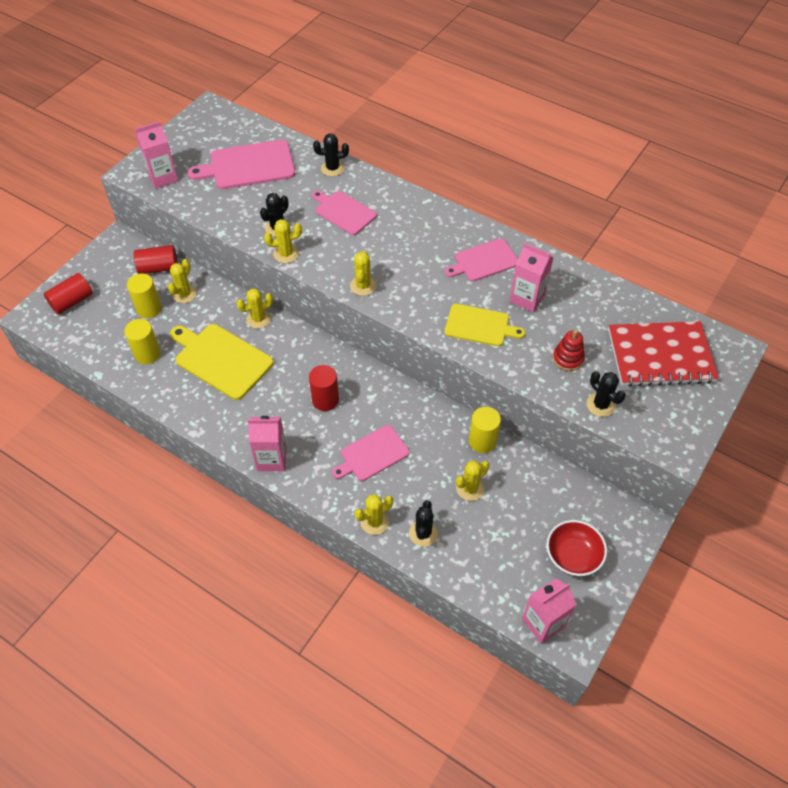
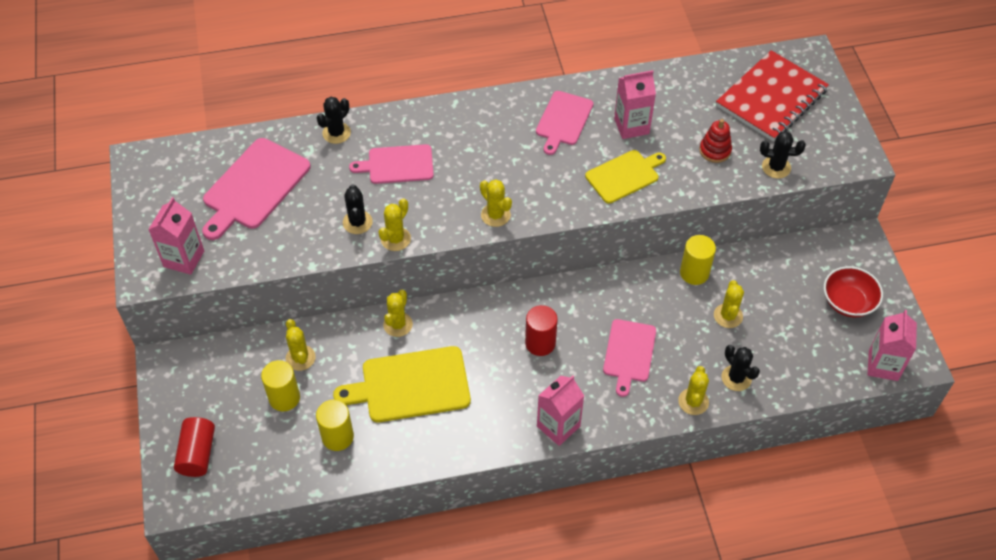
camera: 45 degrees left, 0 degrees up
red cylinder [134,245,177,274] -> none

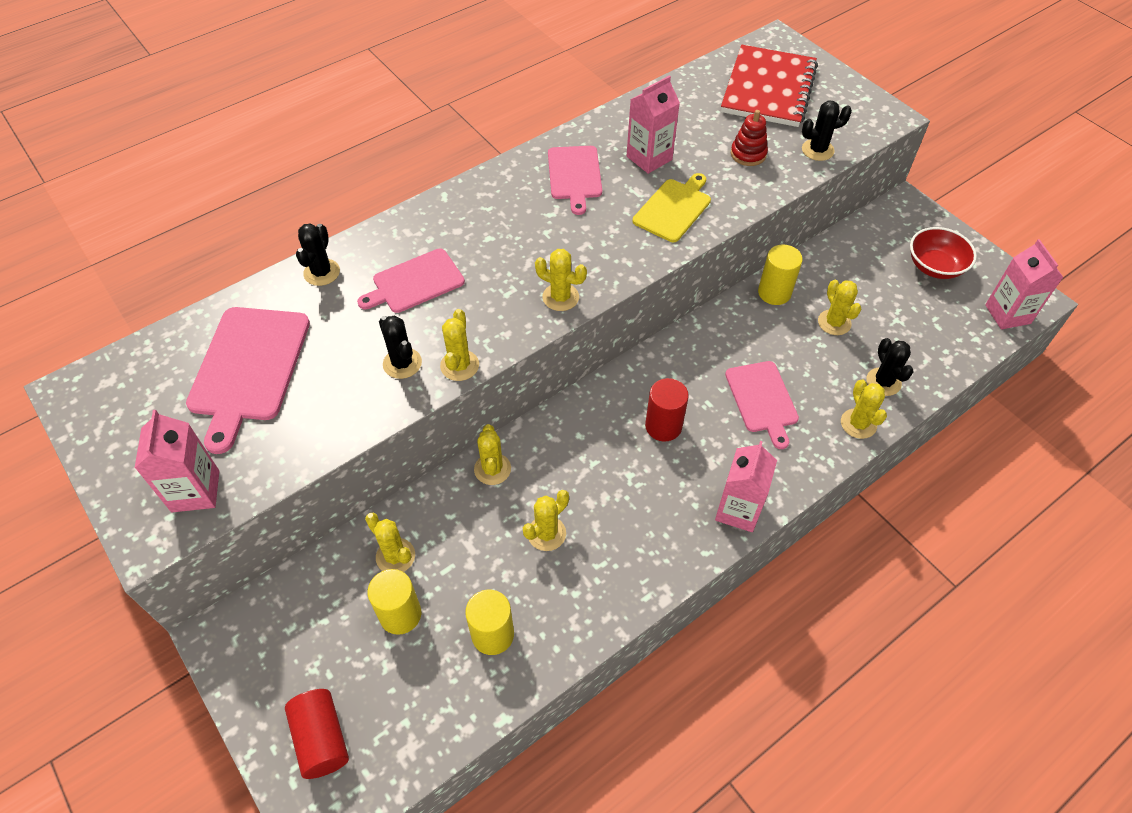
camera: 25 degrees left, 0 degrees up
yellow cutting board [333,346,471,422] -> yellow cactus [523,490,569,551]
black cactus [721,345,760,391] -> black cactus turned 45 degrees clockwise [866,338,914,396]

